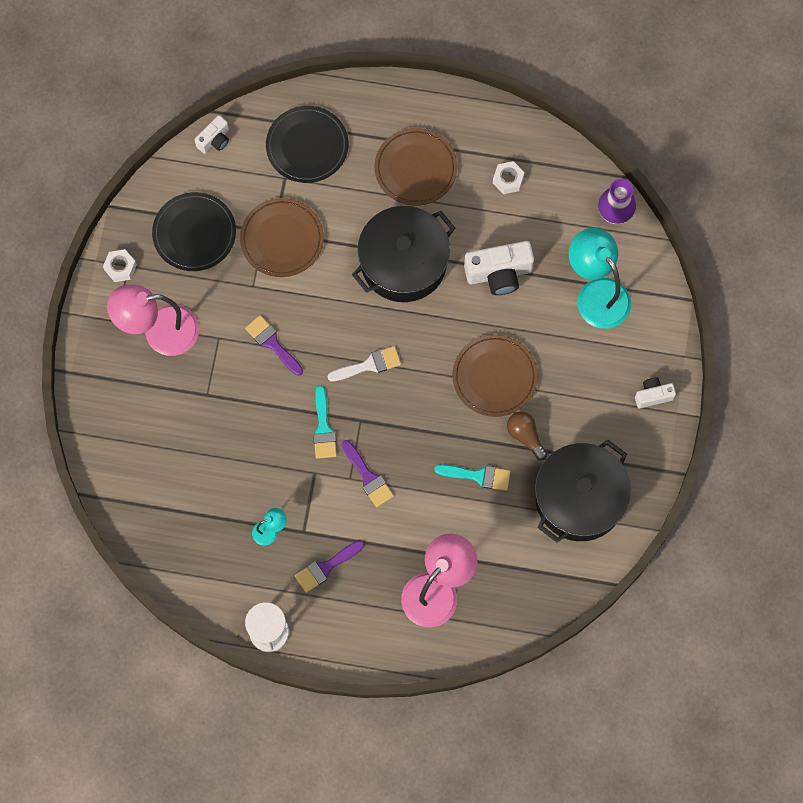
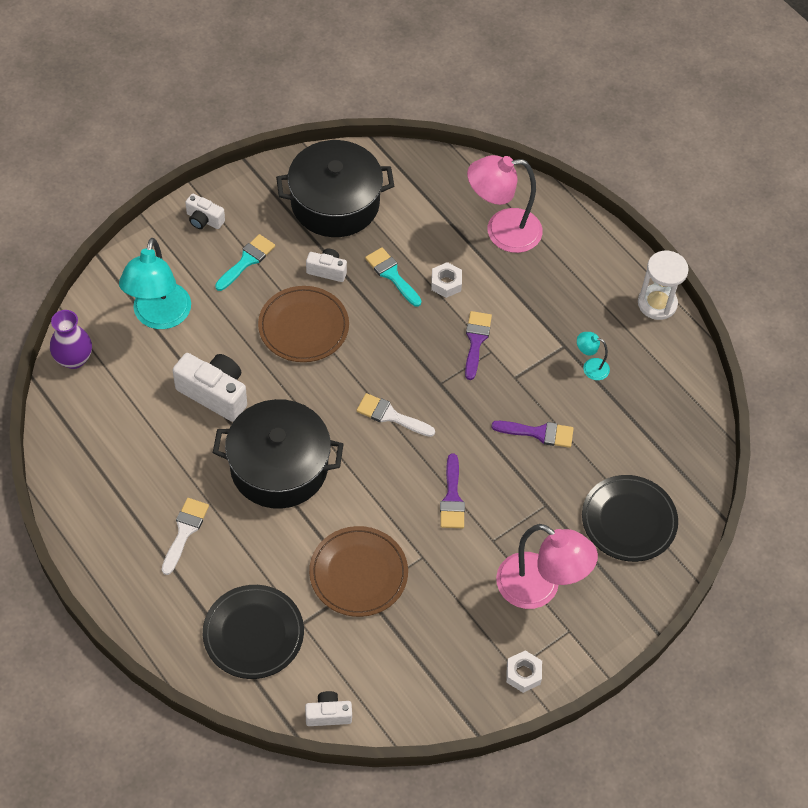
camera: 140 degrees left, 15 degrees down
black plate [152,192,236,271] -> black plate moved to [582,475,678,562]
purple brush [295,540,364,593] -> purple brush moved to [491,421,574,448]
turquoise brush [313,386,337,459] -> turquoise brush moved to [215,234,275,291]
brown plate [375,128,457,206] -> white brush [162,498,209,575]
white nut [493,161,525,194] -> white nut moved to [431,262,462,298]
brown light bulb [507,412,547,461] -> white camera [306,249,347,282]

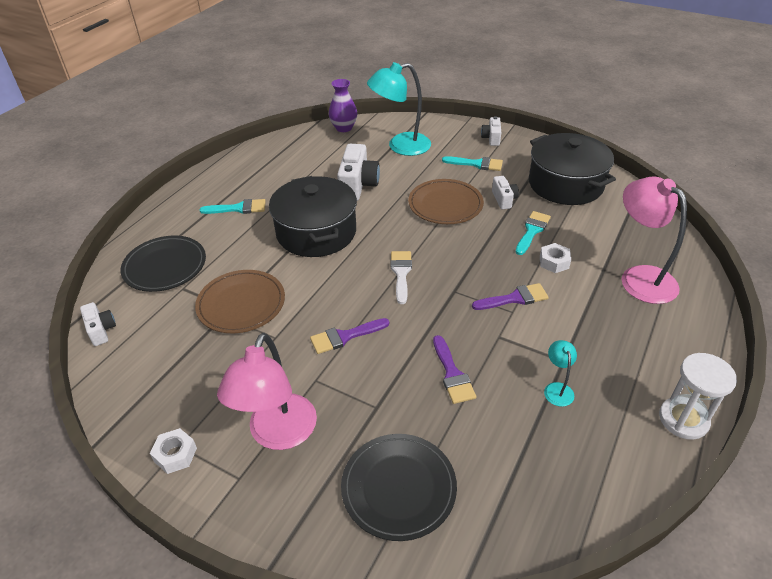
camera: 70 degrees right, 15 degrees down
white brush [162,498,209,575] -> turquoise brush [200,199,266,214]

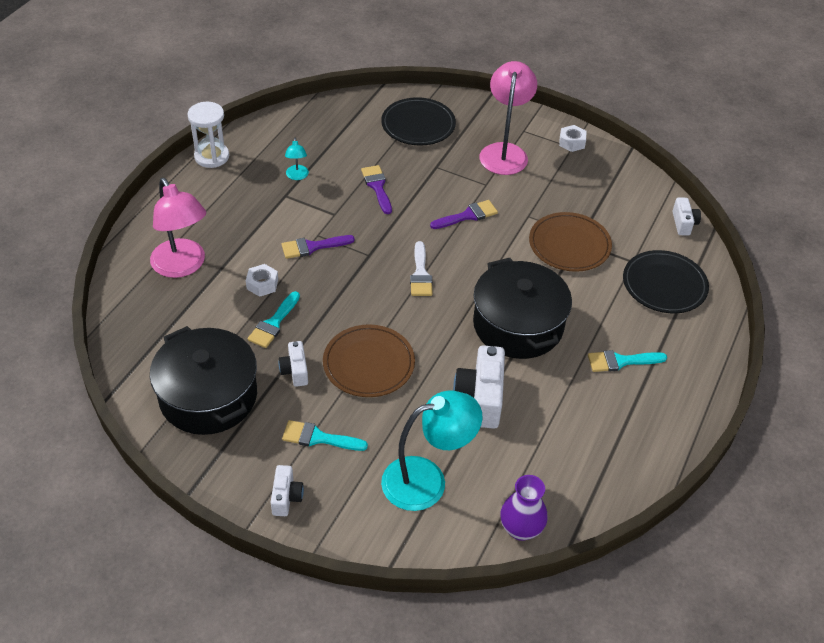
camera: 175 degrees right, 5 degrees up
white camera [80,302,116,346] -> white camera turned 150 degrees counterclockwise [672,198,701,235]

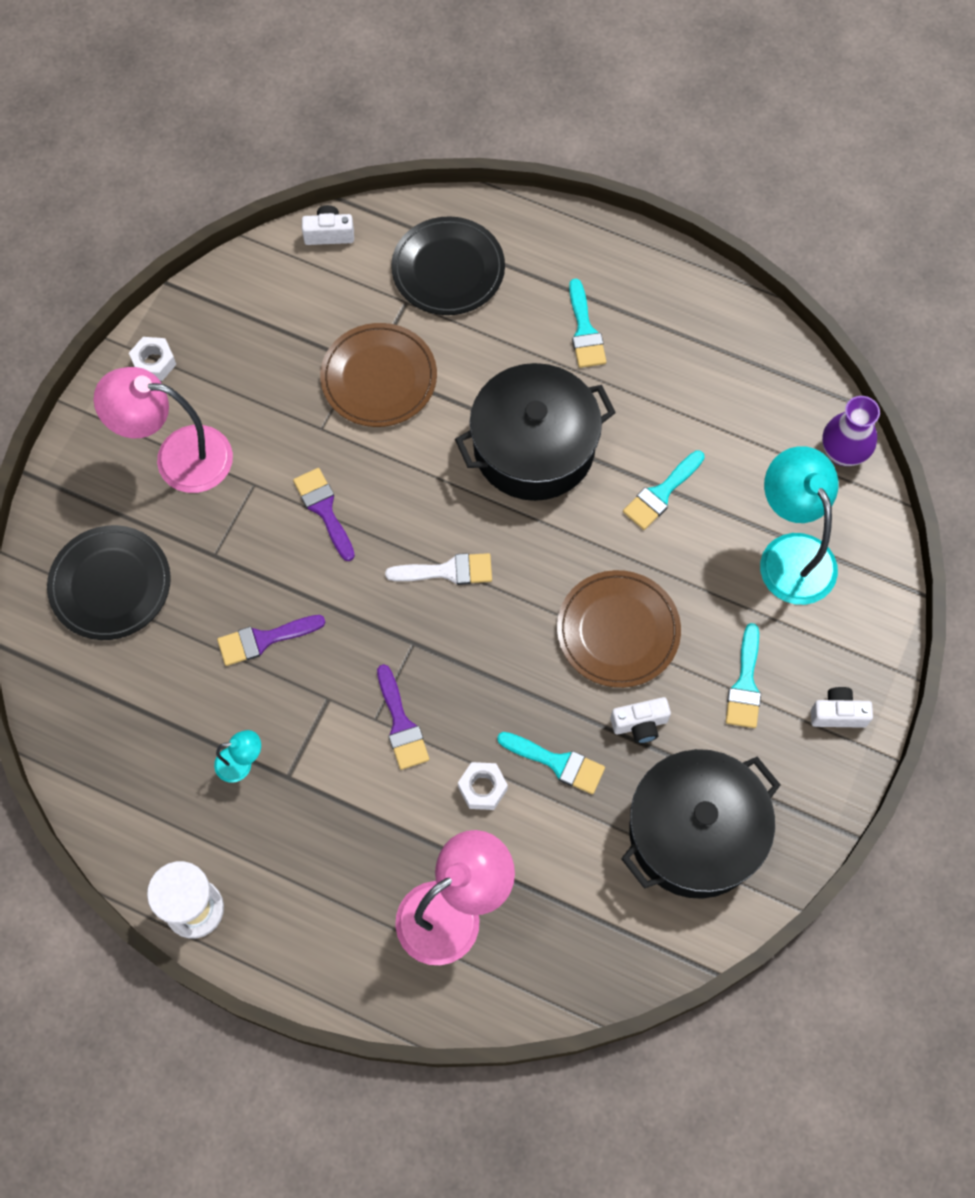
camera: 90 degrees left, 20 degrees up
white camera [453,345,505,429] -> turquoise brush [623,450,705,530]

